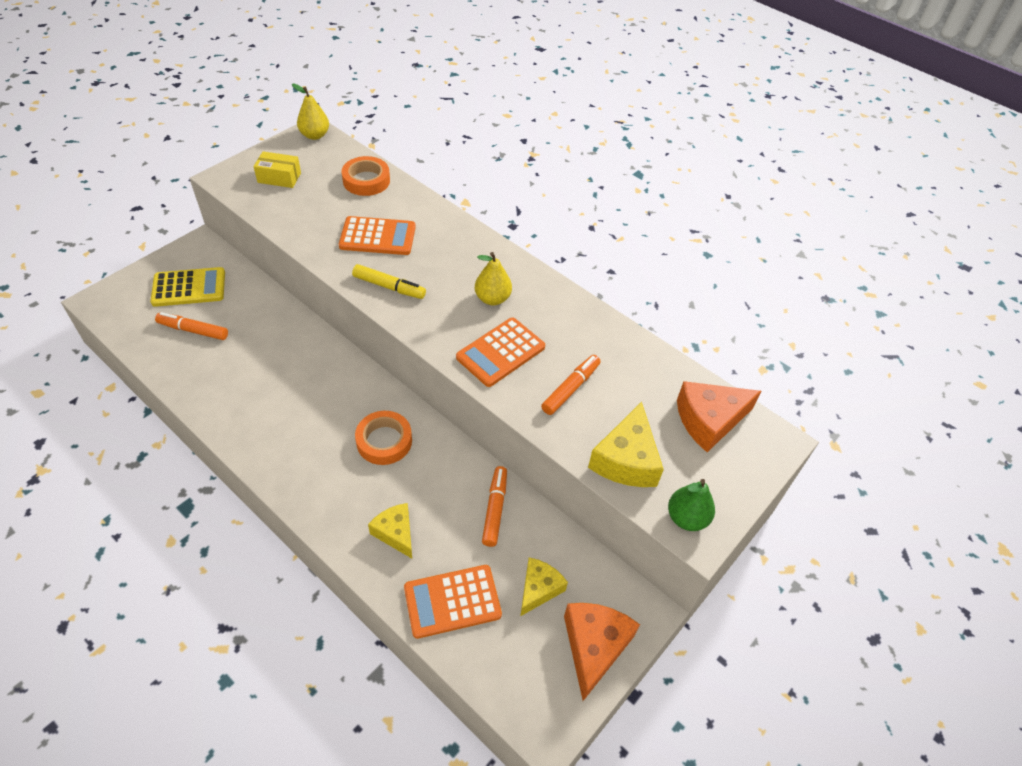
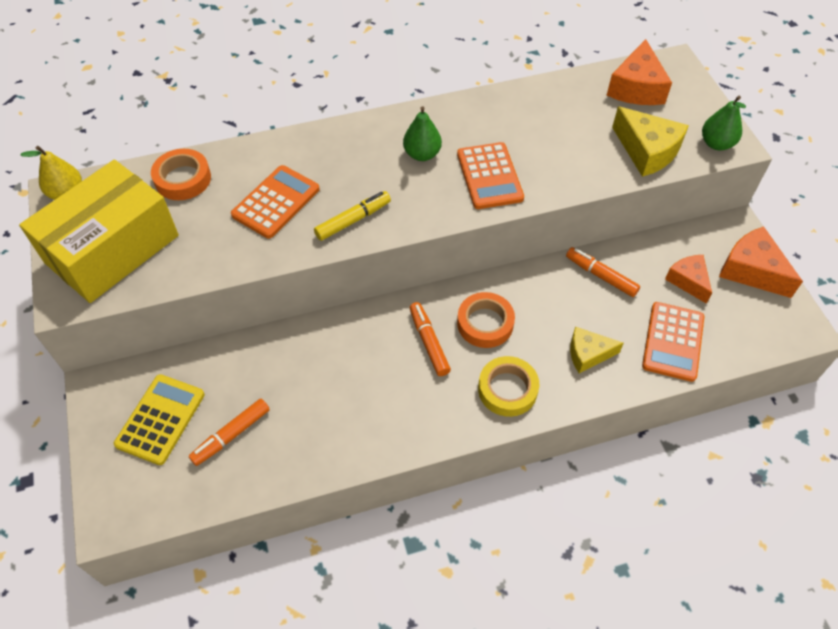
camera: 55 degrees left, 5 degrees up
yellow box [253,151,301,188] -> yellow box [19,160,179,303], size x2.39
yellow pear [475,252,512,305] -> green pear [403,106,442,161]
yellow cheese [520,557,568,616] -> orange cheese [665,255,712,304]
orange marker [541,355,601,415] -> orange marker moved to [409,302,451,376]
none -> yellow tape [478,356,539,417]

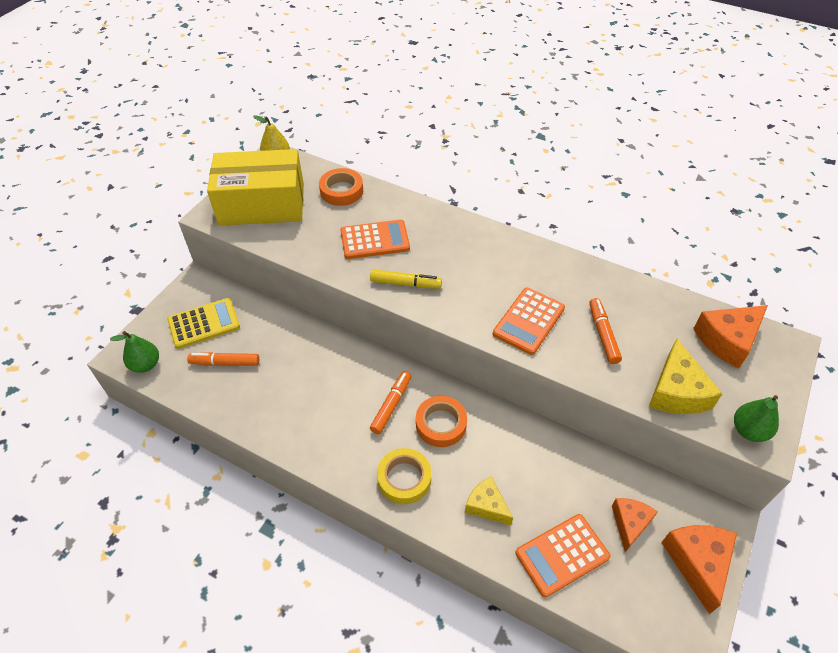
camera: 45 degrees right, 5 degrees down
green pear [403,106,442,161] -> green pear moved to [110,331,159,373]
orange marker [566,247,640,297] -> orange marker moved to [589,298,622,364]

